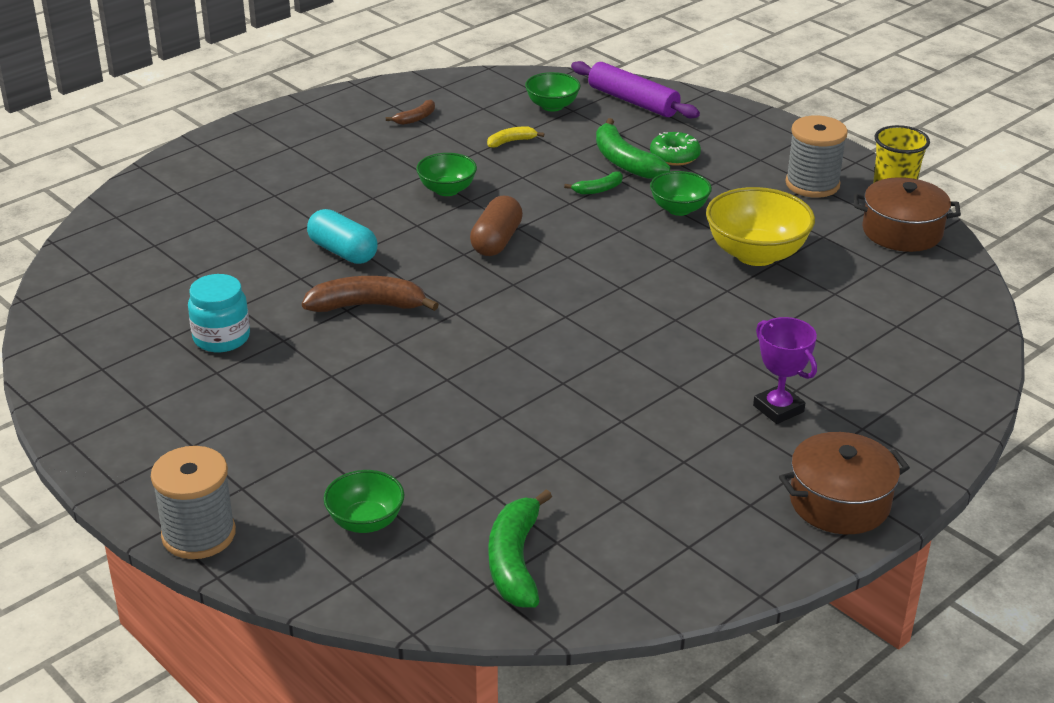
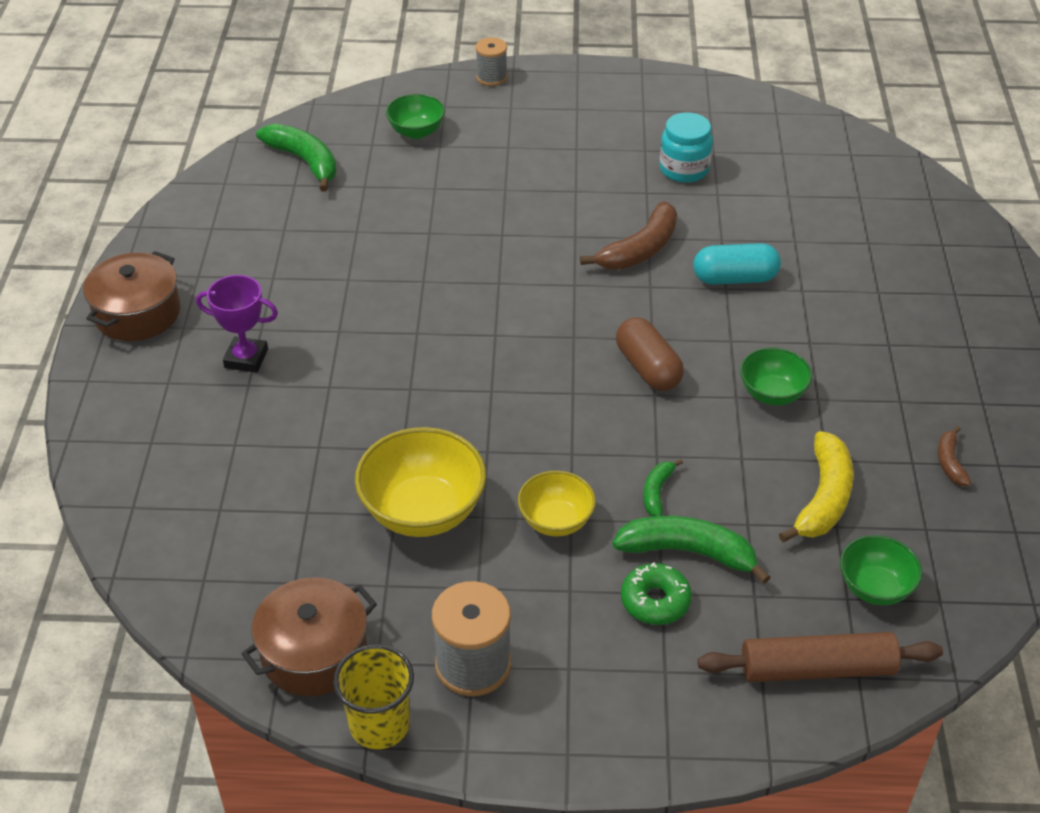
camera: 135 degrees right, 10 degrees up
grey spool [151,446,236,559] -> grey spool [475,37,507,86], size x0.61
yellow banana [487,126,544,148] -> yellow banana [779,431,854,543], size x1.89
purple rolling pin [571,61,700,119] -> brown rolling pin [698,632,943,682]
green bowl [650,171,712,216] -> yellow bowl [518,471,596,536]

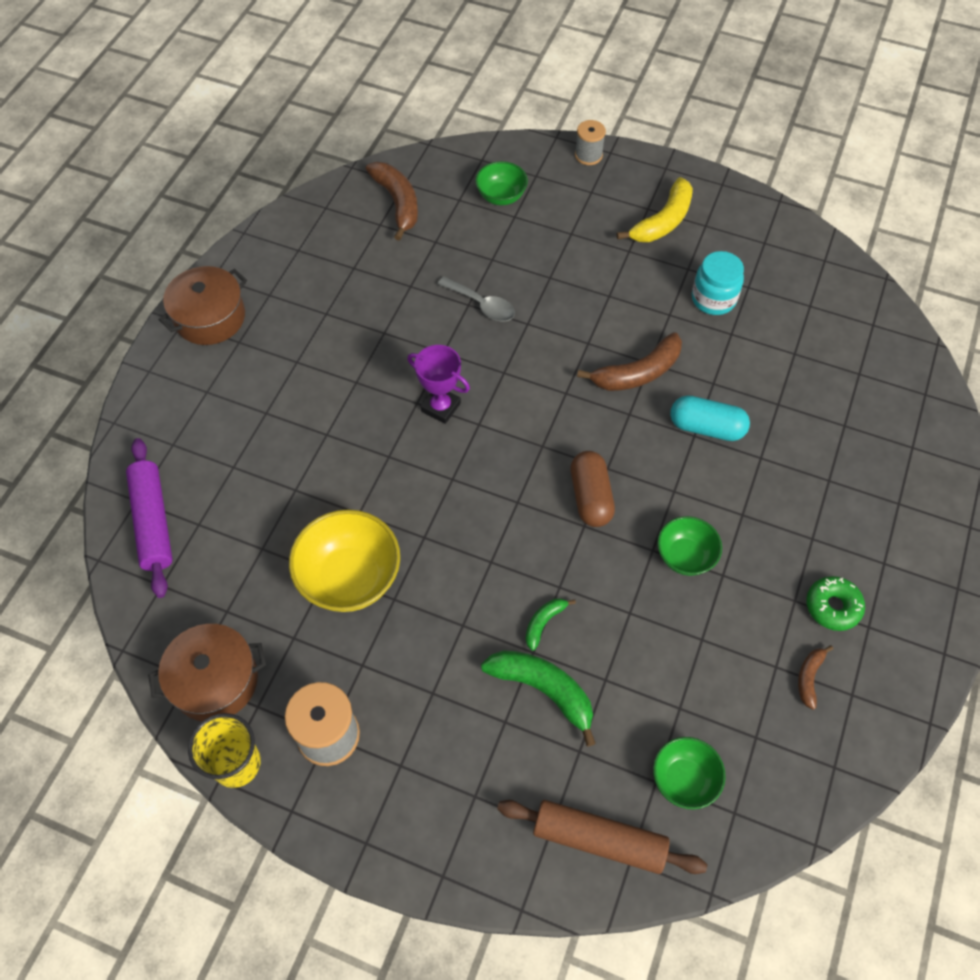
camera: 20 degrees right, 15 degrees up
purple trophy [196,275,278,373] -> purple trophy moved to [408,345,470,424]
green banana [256,123,337,192] -> brown banana [366,162,418,241]
yellow bowl [518,471,596,536] -> none
green donut [621,562,692,625] -> green donut moved to [806,576,865,631]
yellow banana [779,431,854,543] -> yellow banana moved to [617,177,693,242]
none -> purple rolling pin [126,438,173,598]
none -> grey spoon [438,276,515,321]

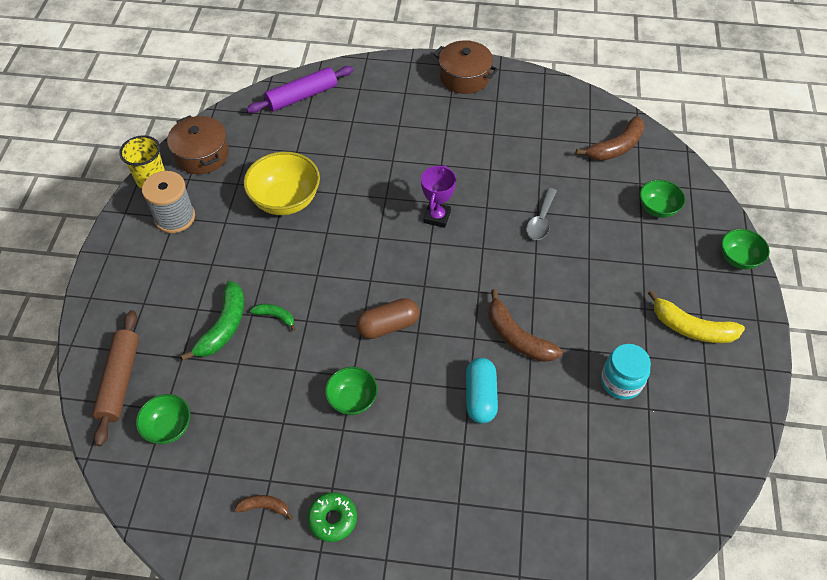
camera: 75 degrees right, 5 degrees down
grey spool [575,120,606,165] -> green bowl [721,229,770,269]

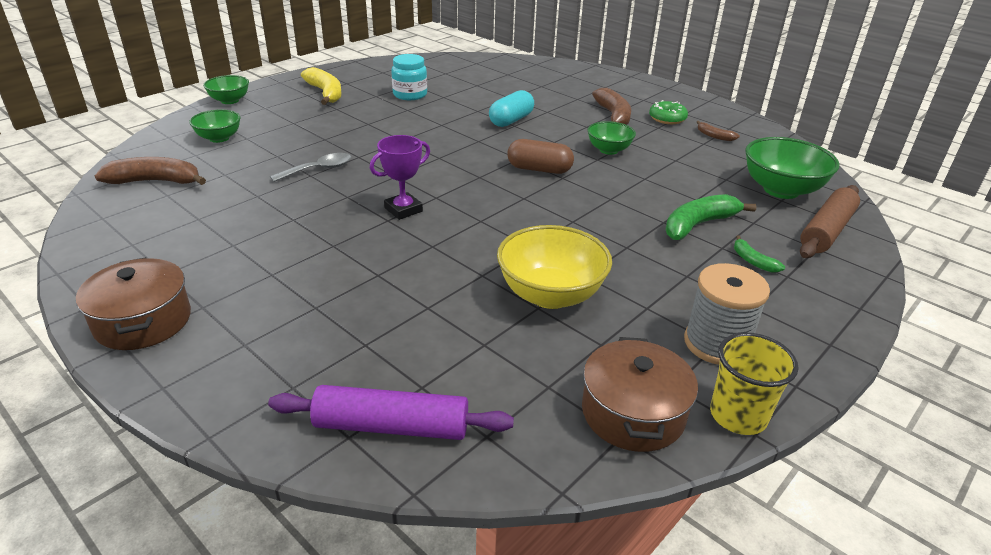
camera: 145 degrees left, 20 degrees down
green bowl [136,394,191,444] -> green bowl [745,137,839,199], size x1.68
green banana [250,304,296,331] -> green banana moved to [734,235,785,273]
brown banana [488,289,563,362] -> brown banana moved to [592,88,631,125]

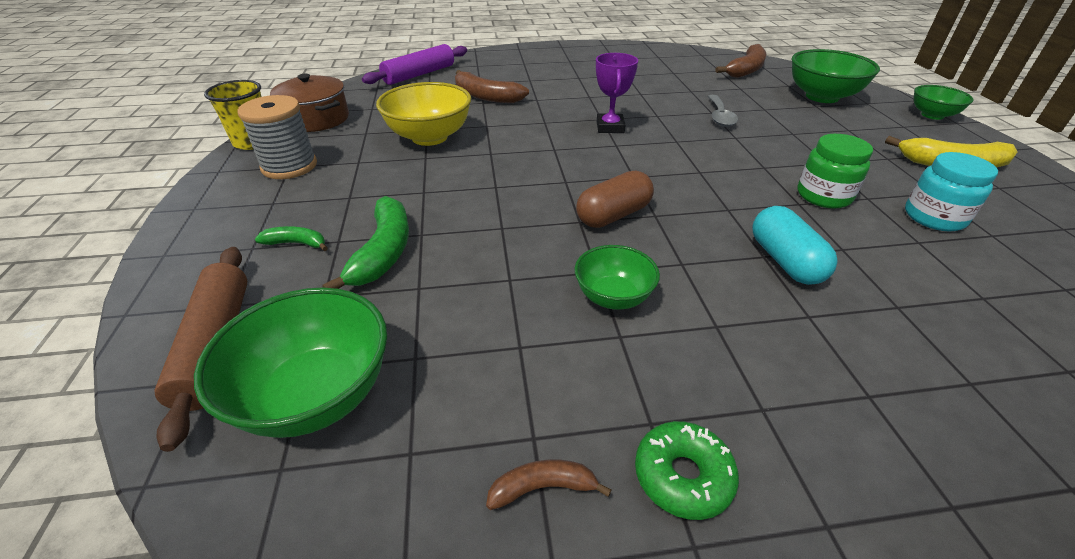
camera: 130 degrees right, 5 degrees up
brown pot [76,257,191,350] -> none
green bowl [189,109,240,143] -> green bowl [792,49,880,103], size x1.68
brown banana [592,88,631,125] -> brown banana moved to [455,70,529,103]
none -> green jar [797,134,873,209]

